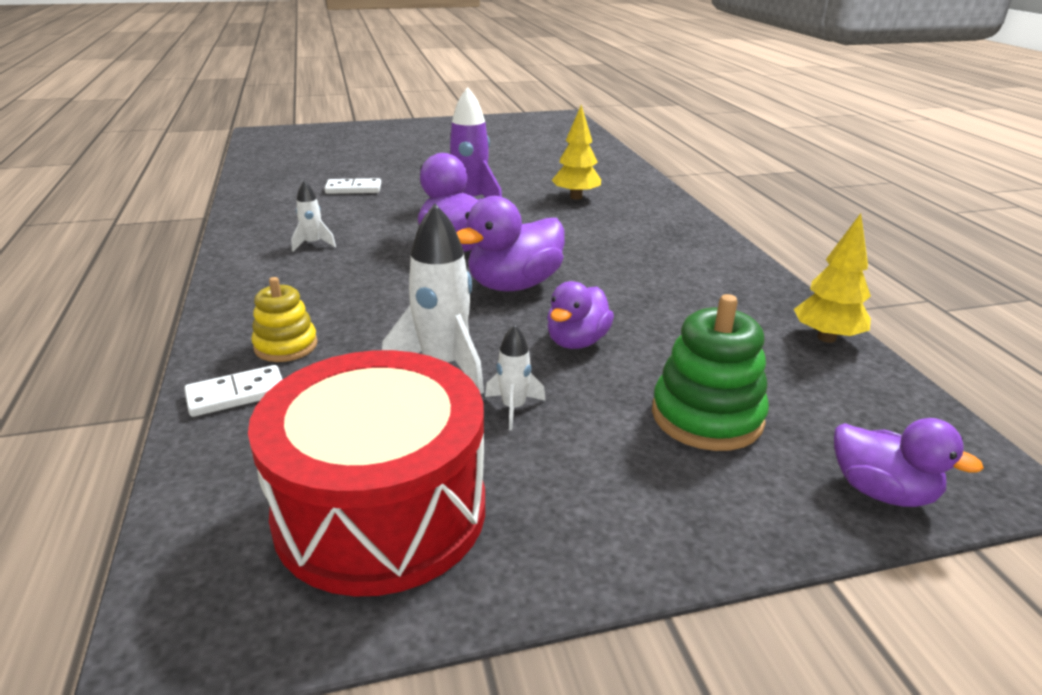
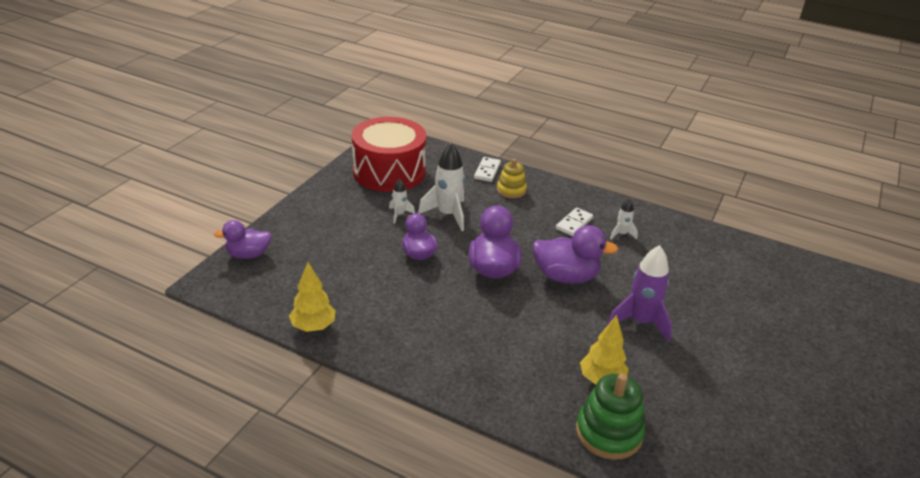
camera: 130 degrees right, 5 degrees up
white domino [325,178,381,194] -> white domino moved to [556,208,593,236]
green stacking toy [652,294,769,451] -> green stacking toy moved to [576,373,645,460]

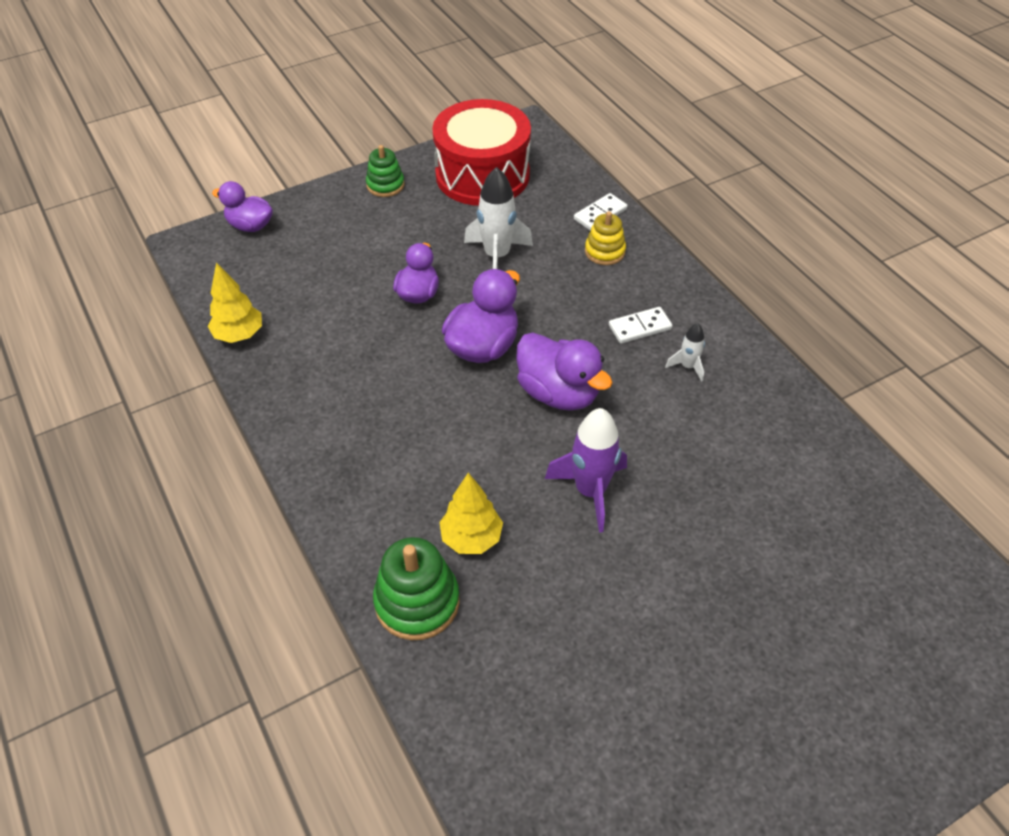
camera: 35 degrees right, 15 degrees up
white rocket [389,178,415,224] -> none
none -> green stacking toy [366,145,405,197]

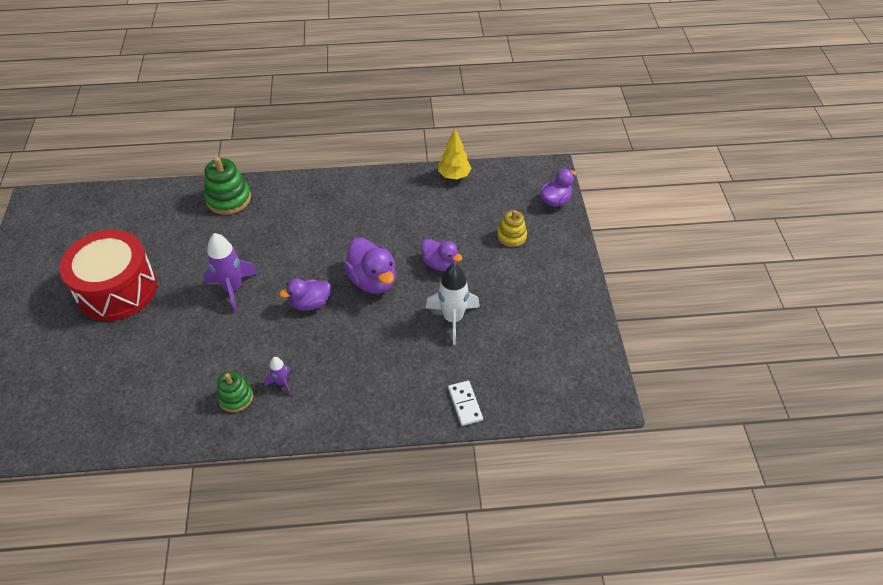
camera: 115 degrees right, 0 degrees up
green stacking toy [366,145,405,197] -> green stacking toy moved to [217,371,253,412]
red drum [432,99,531,206] -> red drum moved to [59,230,157,321]
yellow tree [439,473,503,554] -> none
purple duck [516,333,612,410] -> purple duck [280,278,331,310], size x0.66
yellow stacking toy [585,211,626,265] -> yellow stacking toy moved to [497,210,527,247]
white domino [609,307,672,344] -> none
white rocket [665,323,705,382] -> purple rocket [265,357,291,395]

